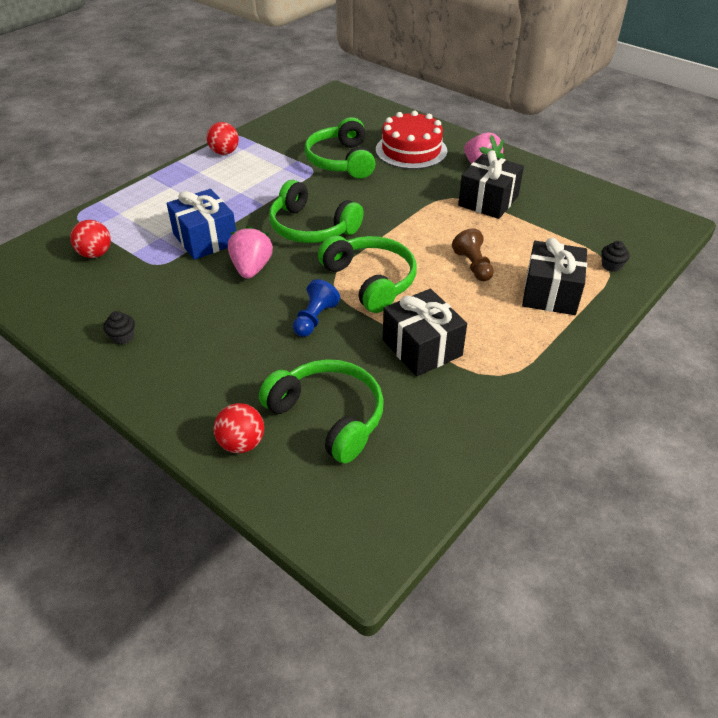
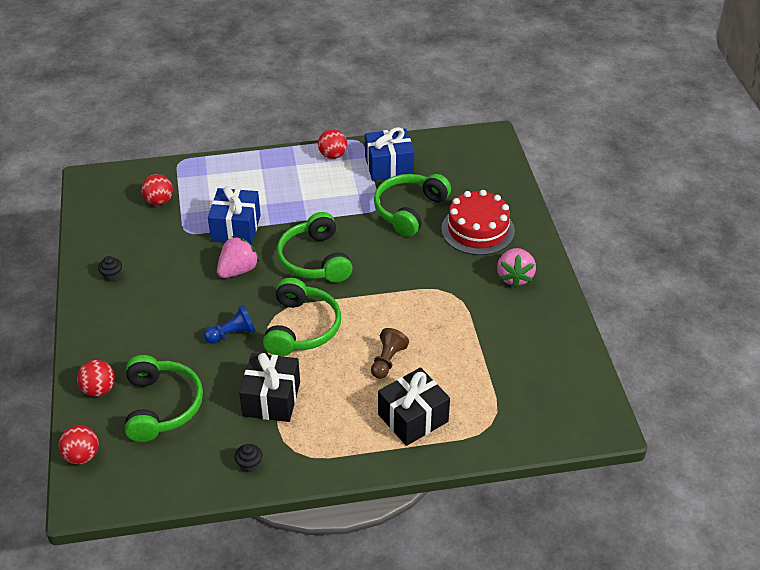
camera: 40 degrees right, 0 degrees up
black gift [458,150,524,219] -> none
black cupcake [601,241,630,272] -> black cupcake moved to [235,444,262,473]
none -> red ball [59,425,99,465]
none -> blue gift [365,127,414,181]

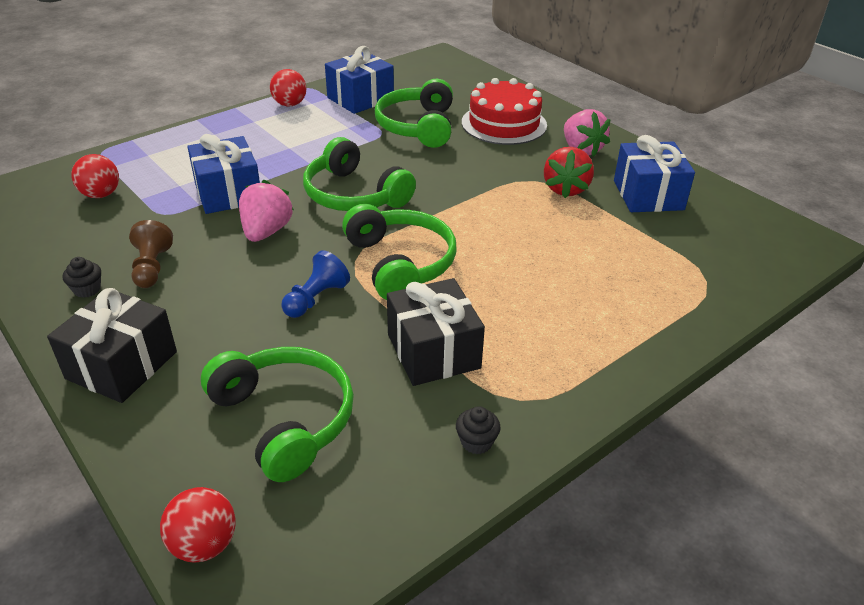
camera: 30 degrees left, 5 degrees down
red ball [77,360,115,397] -> none
brown pawn [371,328,409,379] -> brown pawn moved to [129,220,173,288]
black gift [378,367,450,446] -> black gift moved to [47,288,177,403]
none -> red strawberry [544,147,594,198]
none -> blue gift [614,135,695,212]

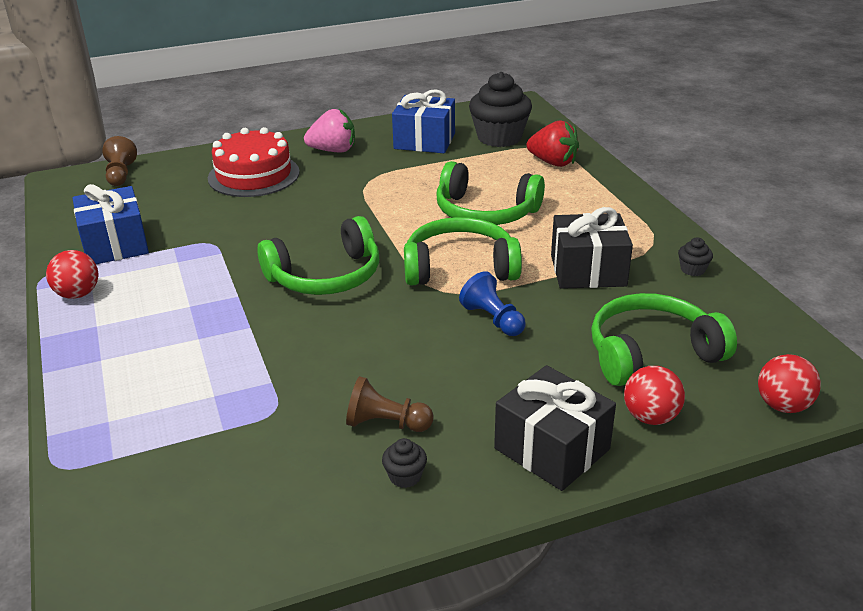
camera: 70 degrees left, 5 degrees down
red ball [71,154,119,198] -> red ball moved to [624,366,685,425]
blue gift [187,134,260,214] -> none
pink strawberry [239,180,294,242] -> none
green headphones [375,79,453,148] -> green headphones moved to [436,161,545,225]
red strawberry [544,147,594,198] -> red strawberry moved to [527,121,579,167]
none -> brown pawn [102,136,137,186]
none -> black cupcake [469,72,532,147]

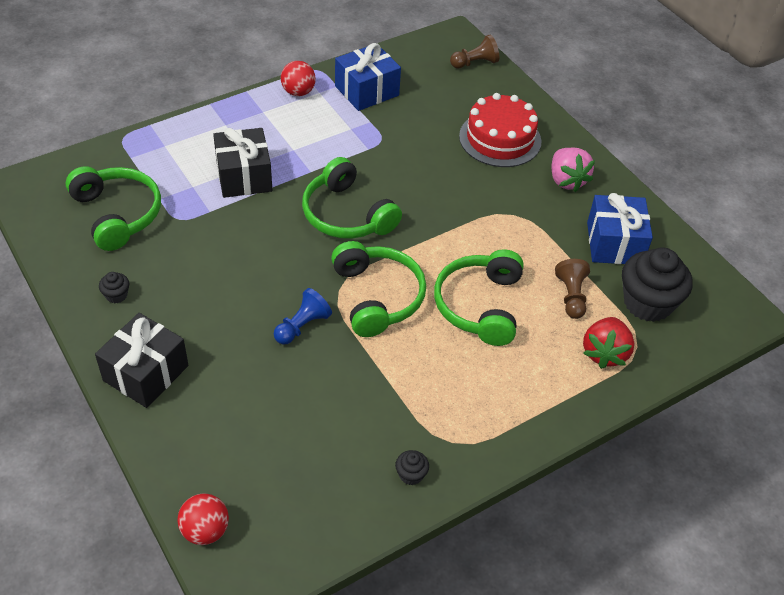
camera: 75 degrees right, 15 degrees up
brown pawn [346,376,434,432] -> brown pawn moved to [555,259,590,319]
black gift [551,207,633,289] -> black gift moved to [213,128,272,198]
green headphones [591,293,737,386] -> green headphones moved to [66,166,161,251]
red ball [624,366,685,425] -> none

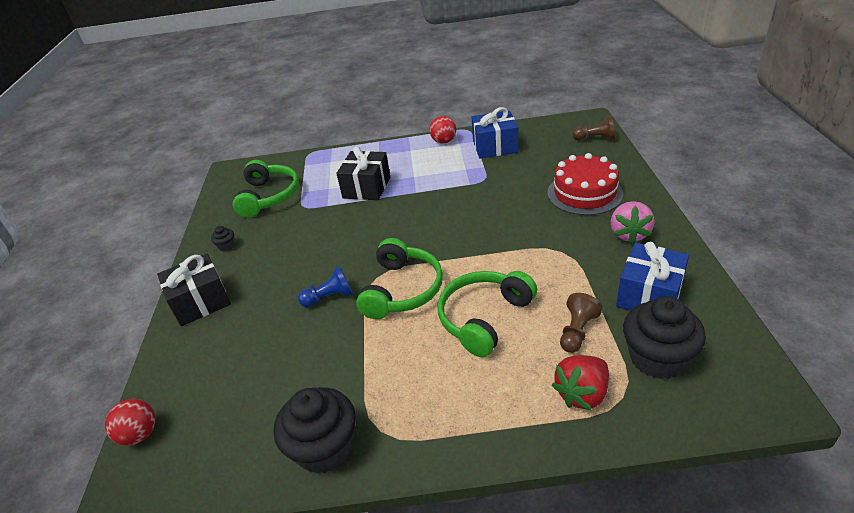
camera: 35 degrees right, 10 degrees down
green headphones [302,157,402,239] -> none
black cupcake [395,450,429,485] -> black cupcake [274,387,356,474], size x2.36

